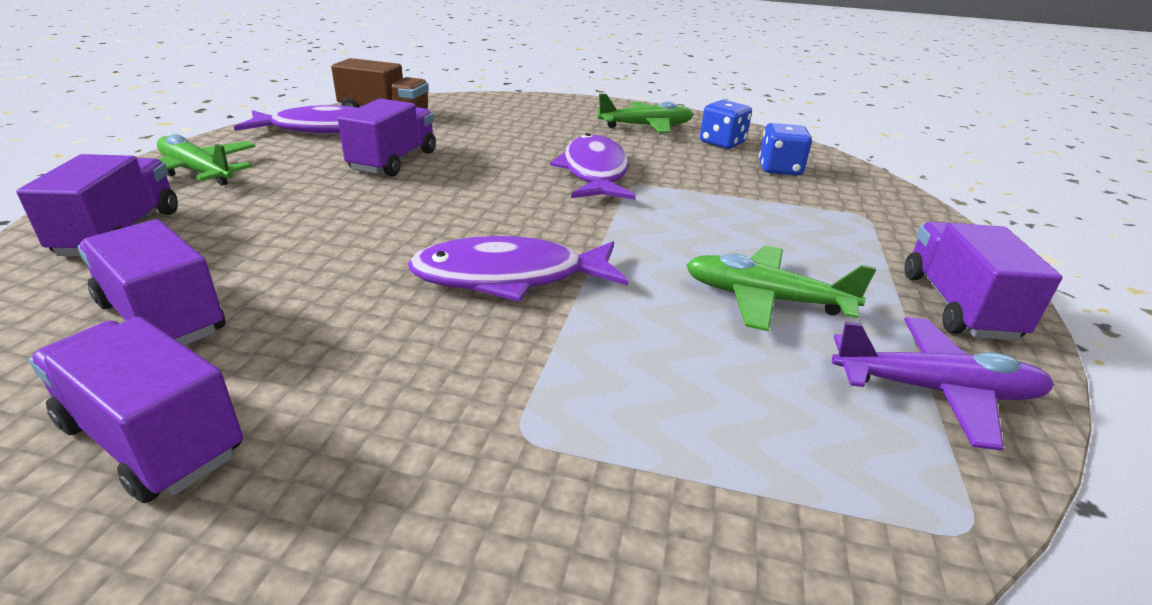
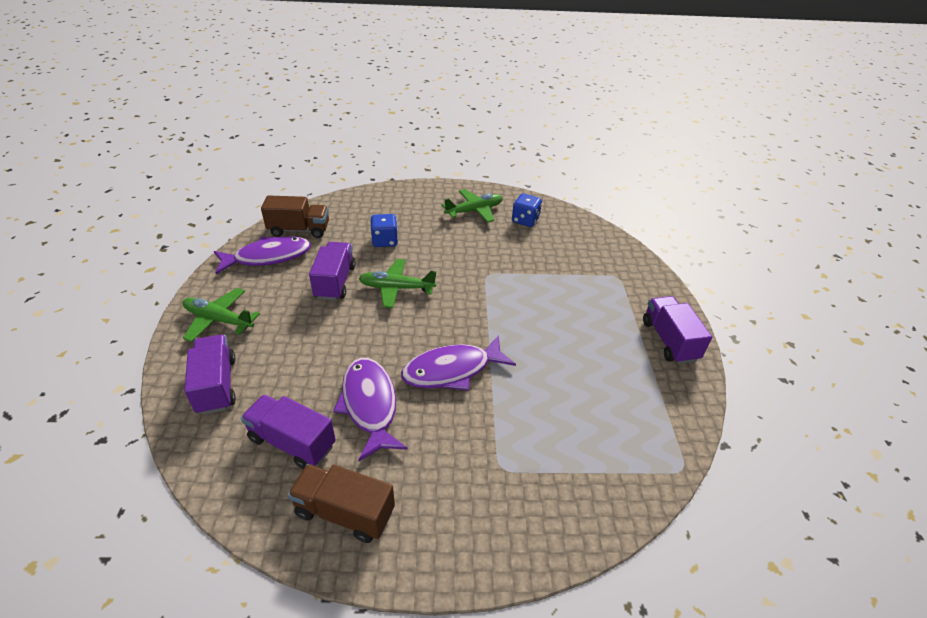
camera: 15 degrees left, 10 degrees up
purple truck [29,317,243,503] -> brown truck [288,464,395,543]
purple fish [550,133,636,200] -> purple fish moved to [333,358,408,461]
green plane [686,245,876,331] -> green plane moved to [359,259,437,308]
blue dice [759,123,812,176] -> blue dice moved to [370,214,398,247]
purple plane [832,317,1054,451] -> none

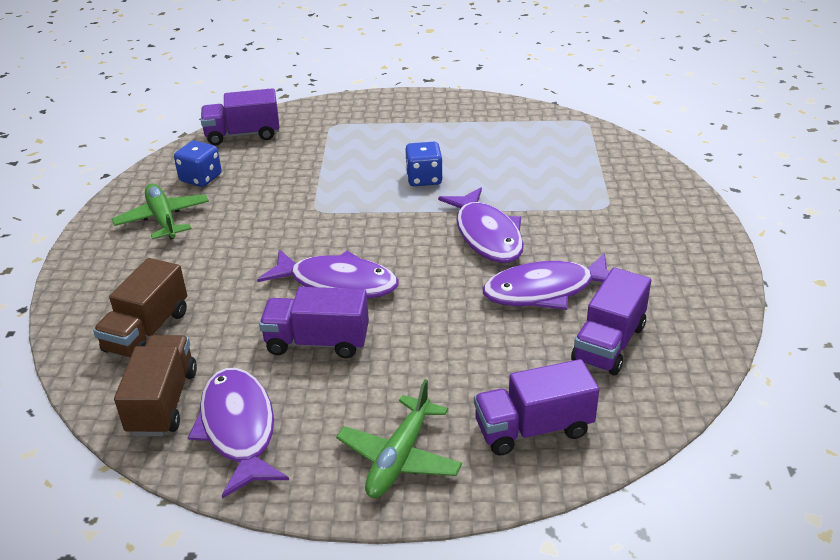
camera: 85 degrees left, 5 degrees down
brown truck [288,464,395,543] -> brown truck moved to [93,258,187,358]
green plane [359,259,437,308] -> purple fish [257,249,398,298]
blue dice [370,214,398,247] -> blue dice moved to [405,142,443,186]
purple truck [643,296,712,364] -> purple truck moved to [201,88,279,145]

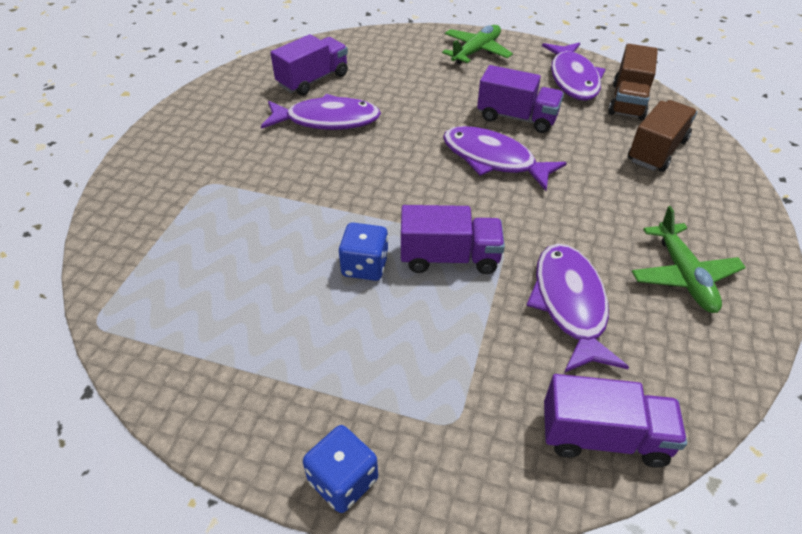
camera: 165 degrees left, 10 degrees up
blue dice [174,140,222,187] -> blue dice moved to [303,425,378,513]
purple fish [438,187,524,263] -> purple fish moved to [526,244,629,373]
purple truck [474,359,599,456] -> purple truck moved to [401,205,505,274]

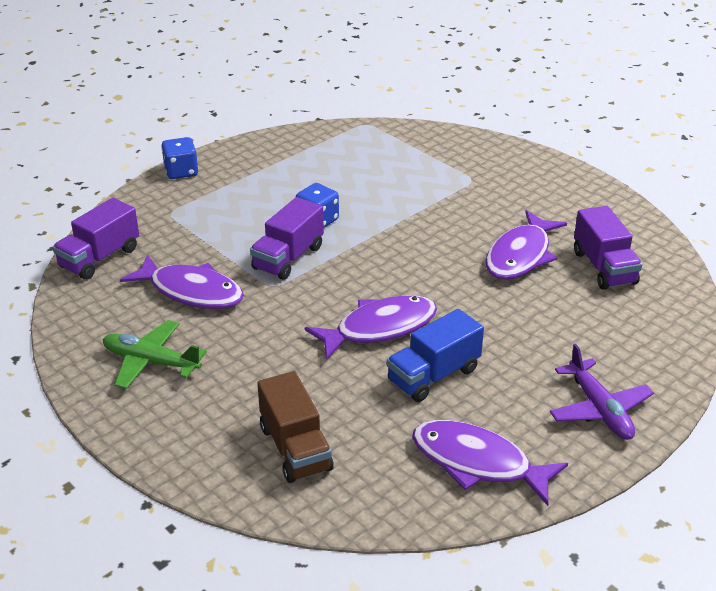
camera: 120 degrees right, 10 degrees down
green plane [442,25,513,64] -> purple plane [550,344,654,440]
purple truck [477,65,564,133] -> blue truck [387,309,484,402]
brown truck [608,44,658,120] -> none

